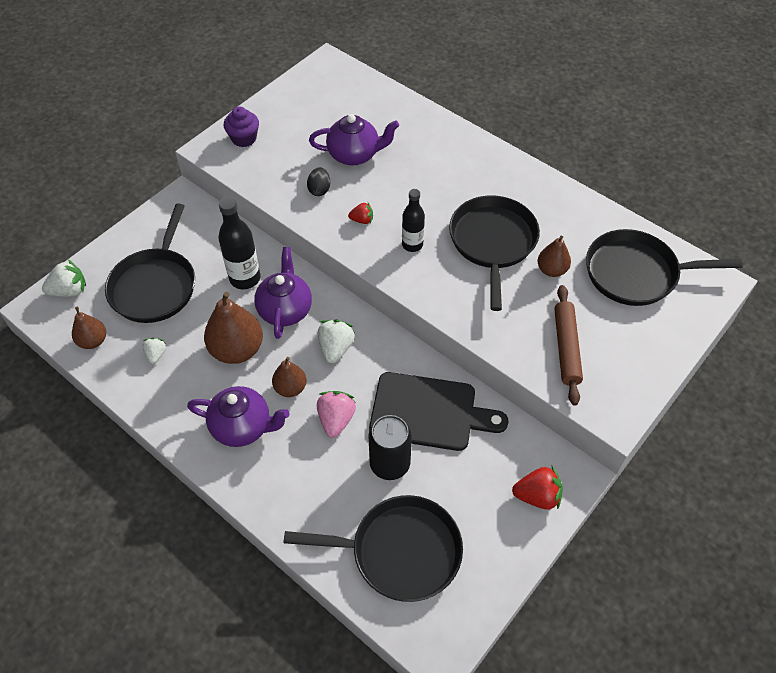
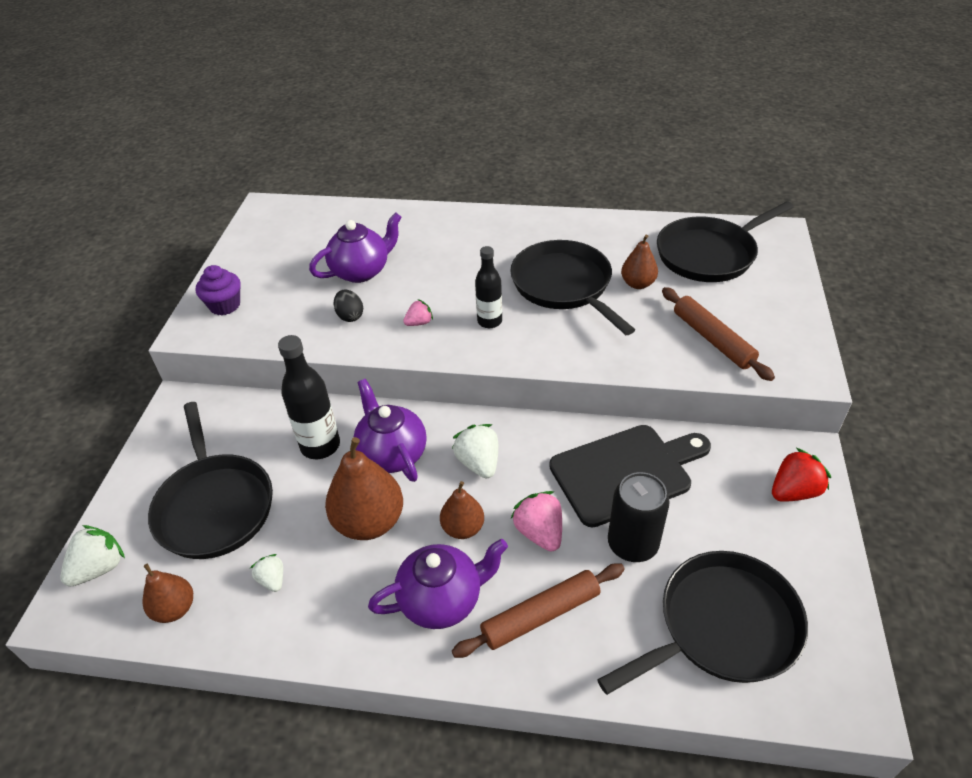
camera: 30 degrees left, 10 degrees down
red strawberry [348,203,373,224] -> pink strawberry [403,299,433,326]
none -> brown rolling pin [452,563,625,658]

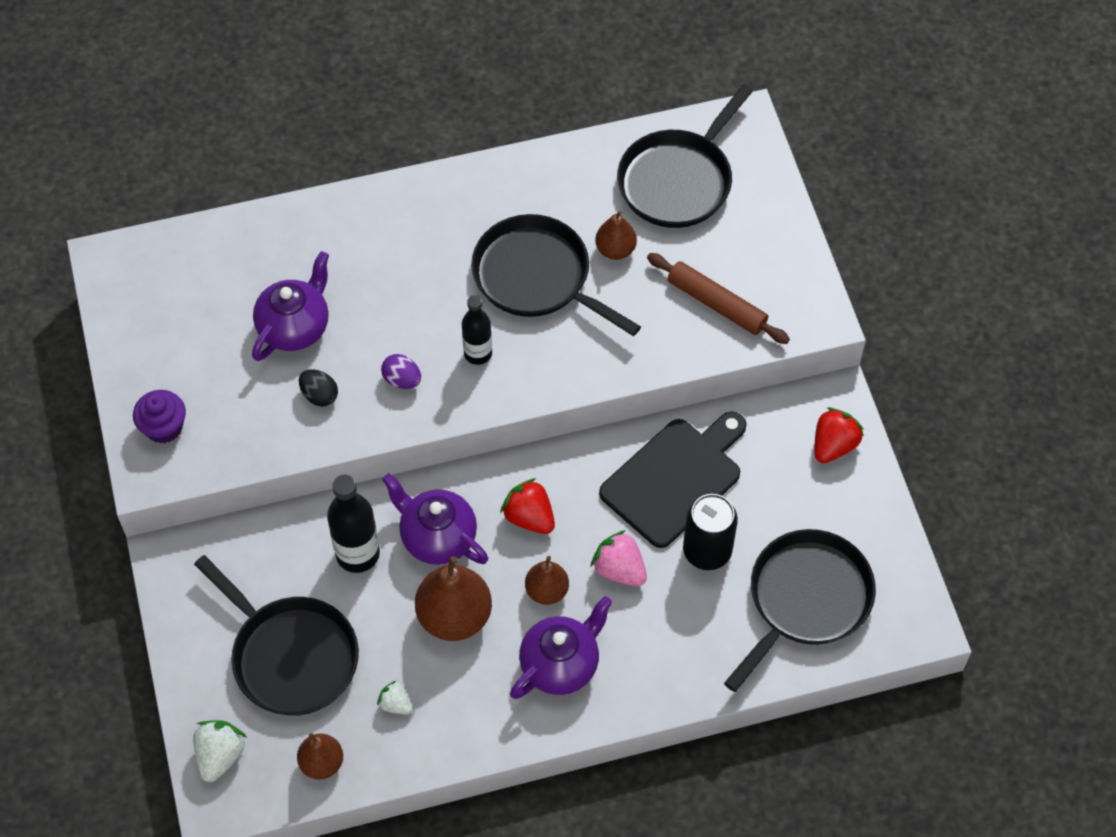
camera: 25 degrees left, 15 degrees up
pink strawberry [403,299,433,326] -> purple egg [381,354,421,389]
white strawberry [452,424,498,478] -> red strawberry [500,478,555,534]
brown rolling pin [452,563,625,658] -> none

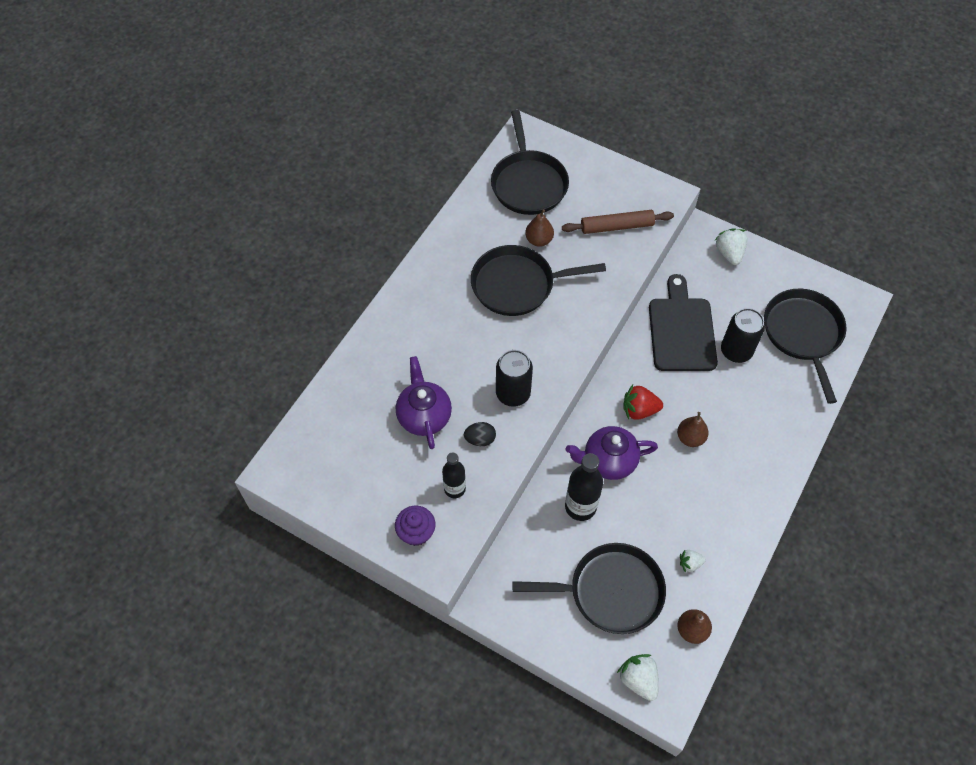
camera: 45 degrees left, 0 degrees up
purple egg [381,354,421,389] -> black can [496,350,533,407]
brown pear [415,556,492,641] -> none
black bottle [462,295,492,365] -> black bottle moved to [442,452,466,498]
purple teapot [510,596,612,699] -> none
pink strawberry [591,530,647,586] -> none
red strawberry [814,407,864,463] -> white strawberry [714,228,748,265]

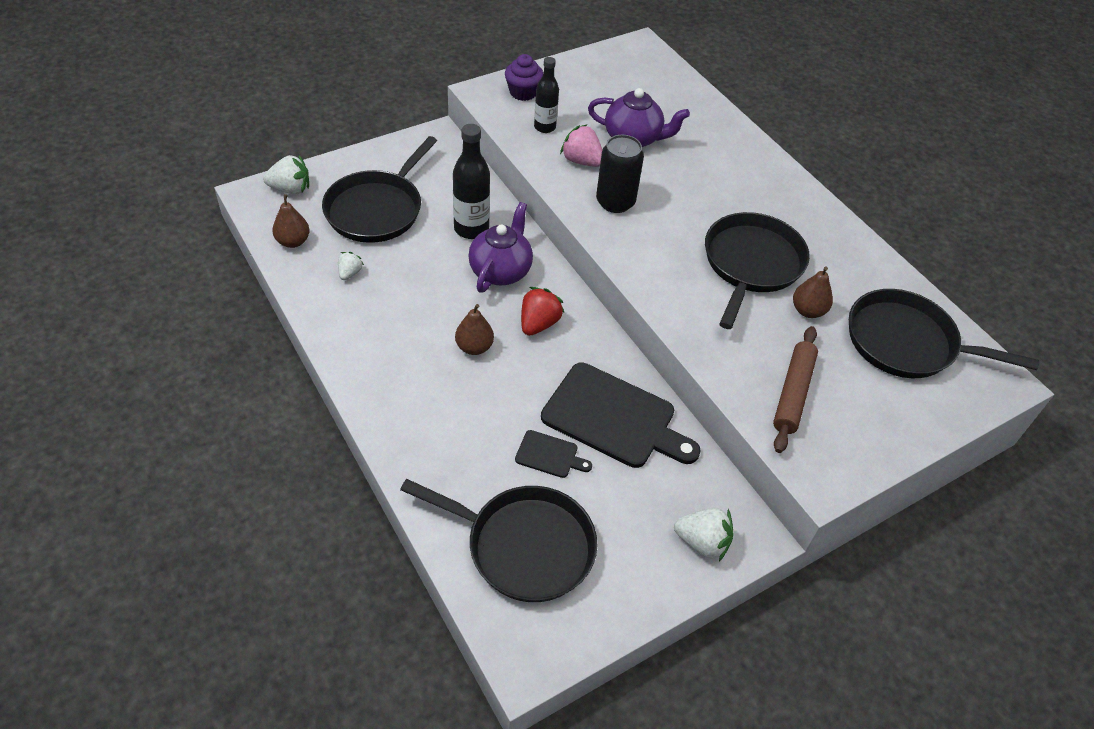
camera: 115 degrees right, 10 degrees down
black egg [464,422,496,446] -> pink strawberry [560,124,602,167]
black can [721,308,765,363] -> black cutting board [515,430,592,478]

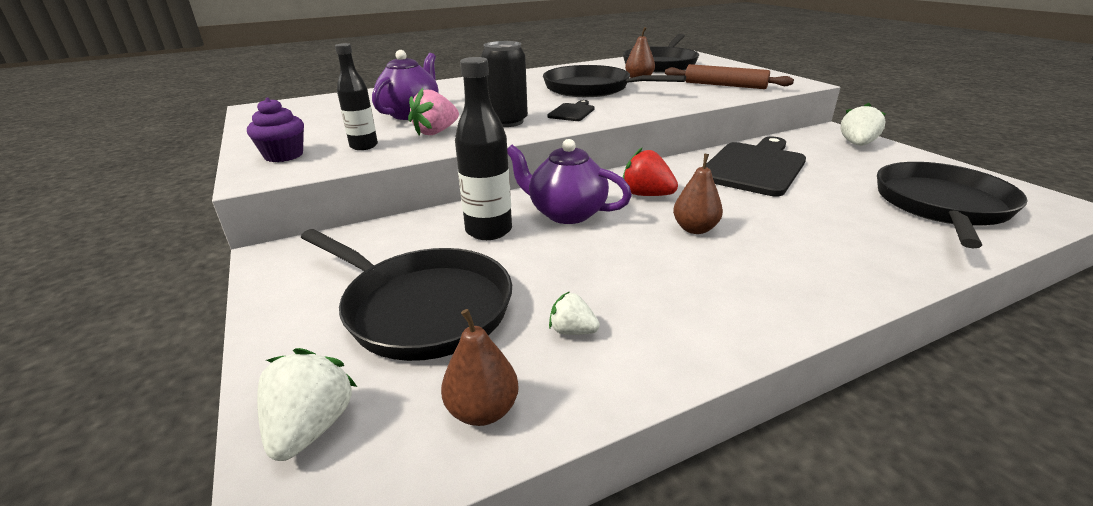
camera: 80 degrees left, 20 degrees down
black cutting board [515,430,592,478] -> black cutting board moved to [548,100,595,121]

